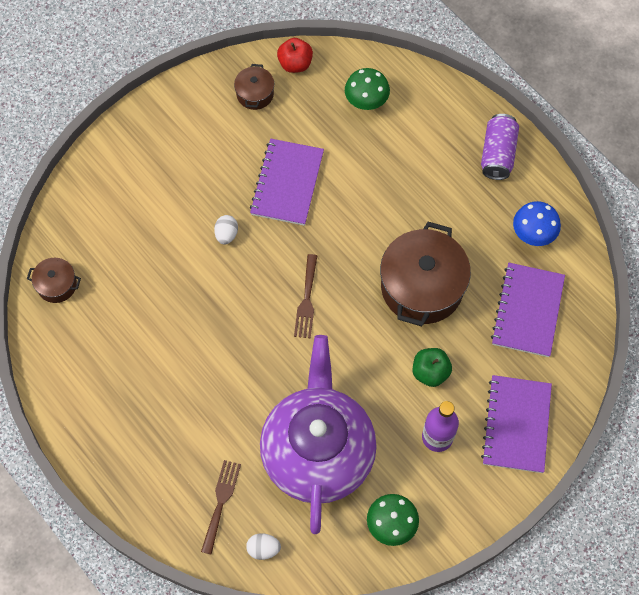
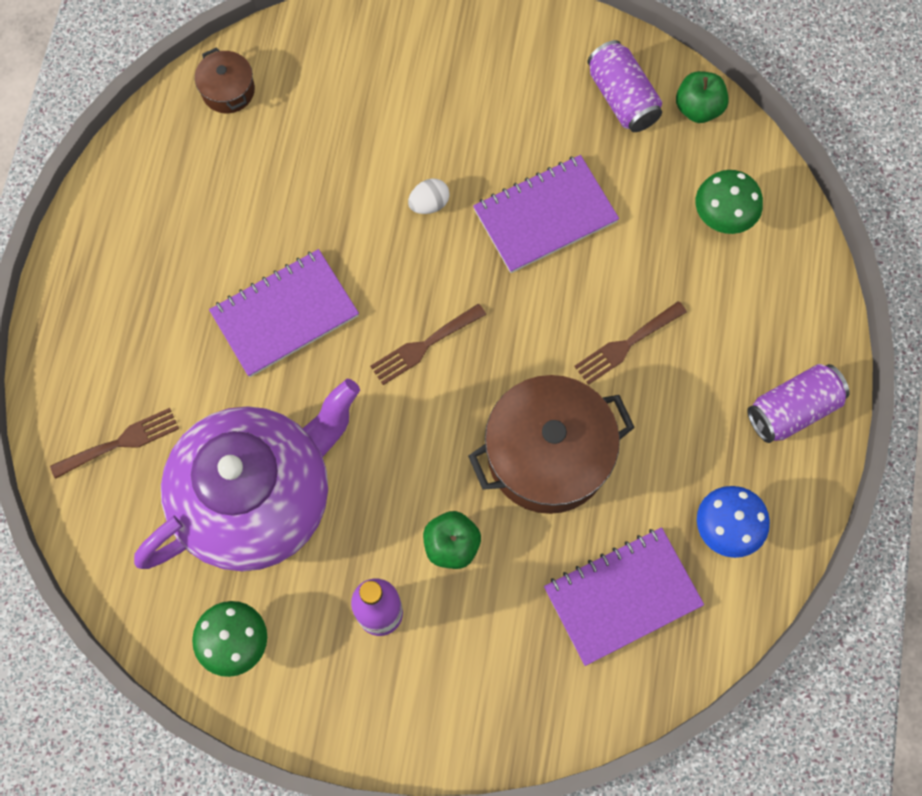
camera: 50 degrees right, 5 degrees up
brown pot [234,64,274,110] -> purple can [587,40,662,132]
white egg [246,533,281,560] -> none
red apple [277,38,313,73] -> green apple [676,71,729,123]
purple notebook [481,375,552,473] -> purple notebook moved to [209,249,359,377]
none -> brown fork [574,301,687,385]

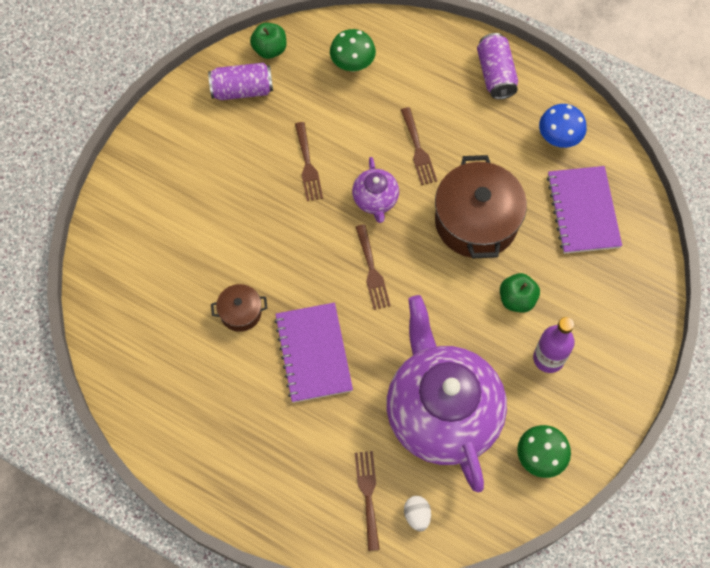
camera: 70 degrees left, 5 degrees down
brown pot [195,47,255,113] -> brown pot moved to [211,284,267,332]
white egg [408,179,450,214] -> white egg moved to [404,496,431,532]
purple notebook [473,155,619,273] -> brown fork [295,122,323,201]
none -> purple teapot [352,157,399,223]

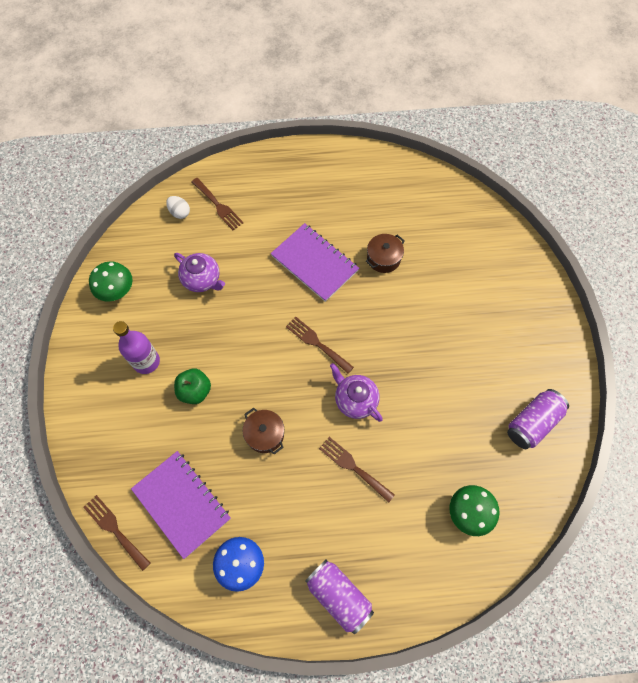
camera: 145 degrees right, 0 degrees up
green apple [250,23,286,59] -> none
brown fork [295,122,323,201] -> brown fork moved to [83,495,151,571]
purple teapot [387,295,507,493] -> purple teapot [174,253,225,292], size x0.43
brown pot [435,155,527,259] -> brown pot [243,408,284,454], size x0.48

